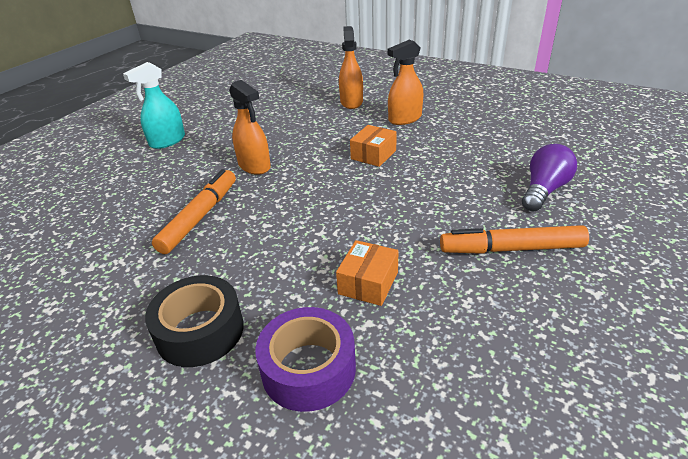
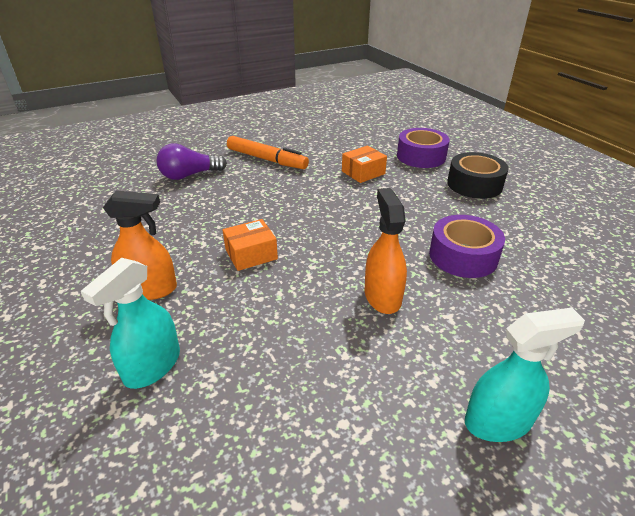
camera: 150 degrees left, 0 degrees up
orange marker [152,169,236,254] -> purple tape [429,215,505,278]
orange spray bottle [339,26,363,109] -> turquoise spray bottle [81,258,180,389]

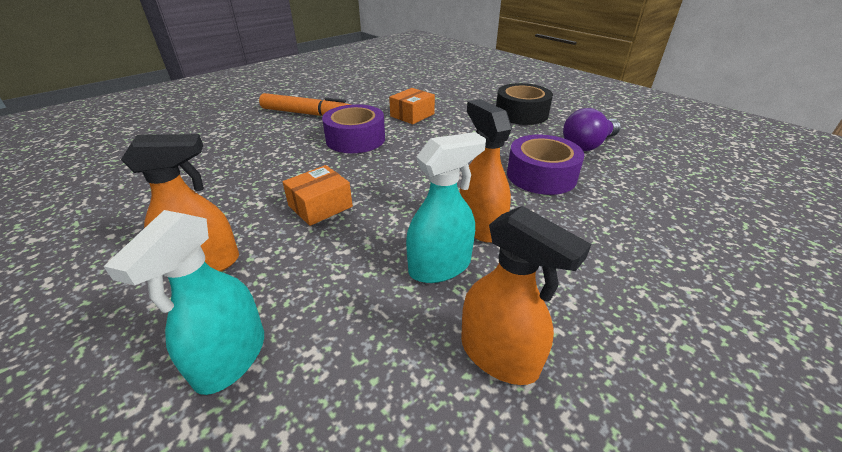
camera: 15 degrees left, 0 degrees up
purple light bulb [157,144,227,180] -> purple light bulb moved to [563,108,621,151]
purple tape [397,128,450,168] -> purple tape moved to [322,104,385,153]
turquoise spray bottle [465,308,585,442] -> turquoise spray bottle moved to [406,132,486,283]
none -> orange spray bottle [461,206,591,385]

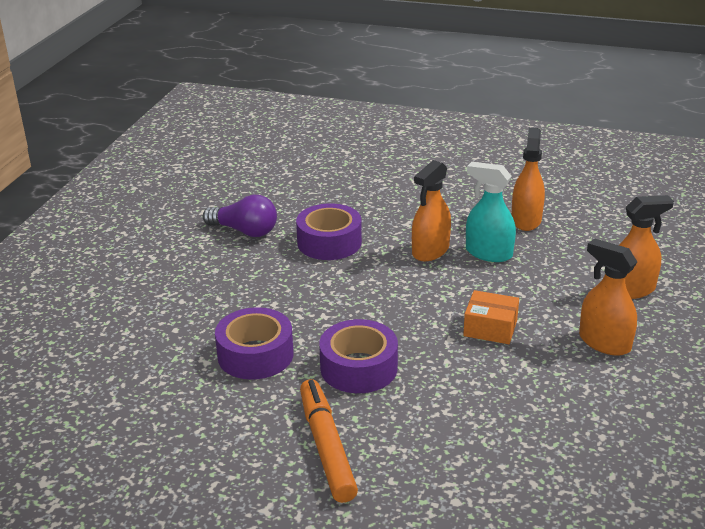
camera: 120 degrees left, 5 degrees down
turquoise spray bottle [104,210,264,395] -> orange spray bottle [619,195,674,299]
orange box [389,88,435,124] -> purple tape [215,307,293,380]
black tape [496,83,553,125] -> none

